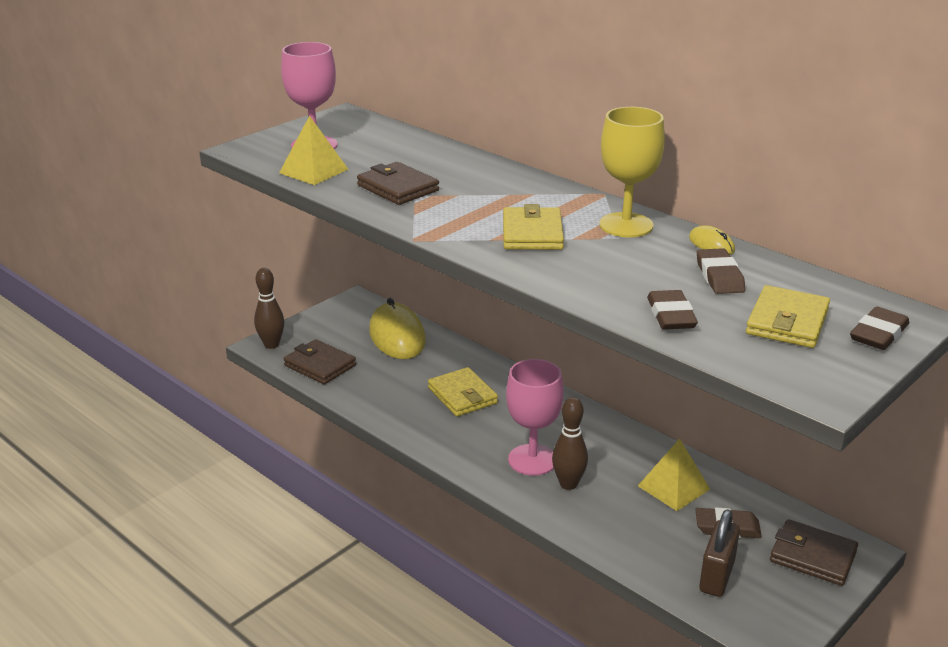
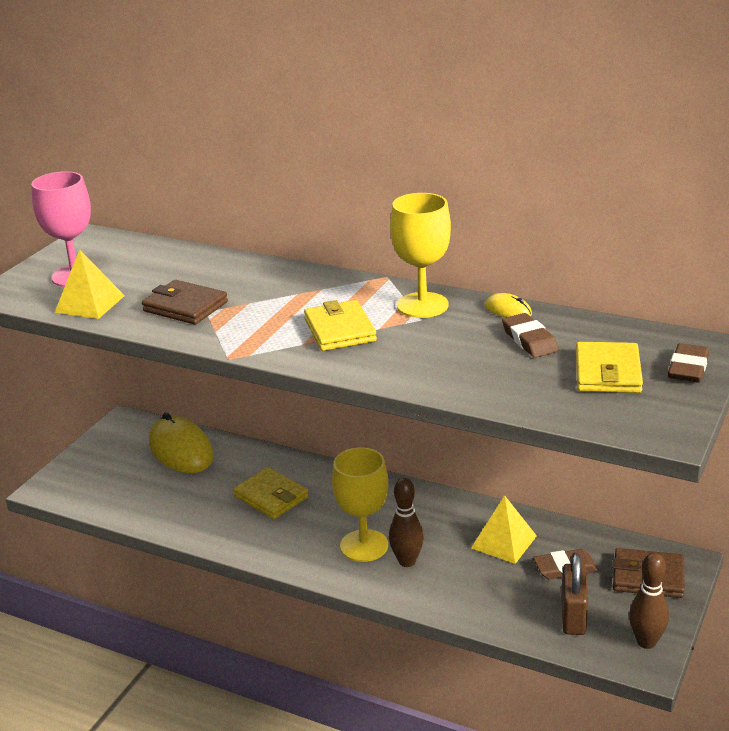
camera: 15 degrees left, 0 degrees up
brown bowling pin [254,268,284,349] -> brown bowling pin moved to [629,553,669,649]
brown wallet [284,339,356,384] -> none
pink goblet [506,359,564,476] -> yellow goblet [332,447,388,562]
brown eraser [647,290,698,330] -> none

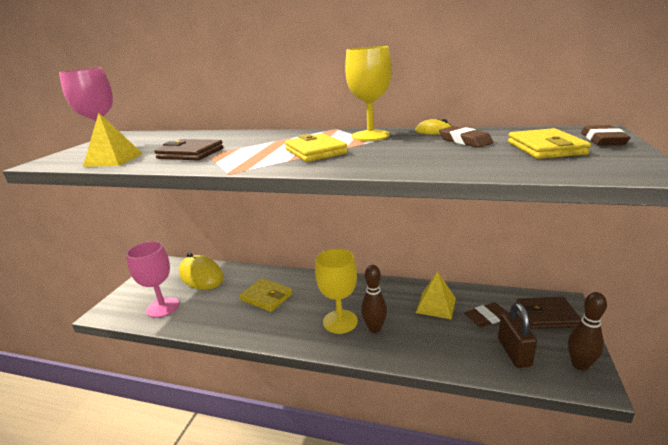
camera: 10 degrees left, 5 degrees down
none -> pink goblet [126,241,179,318]

